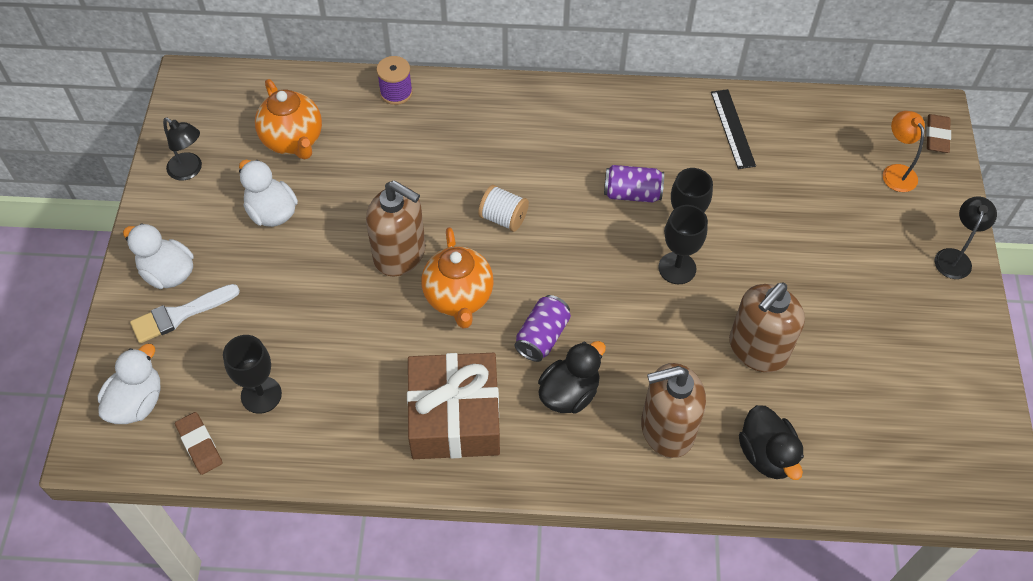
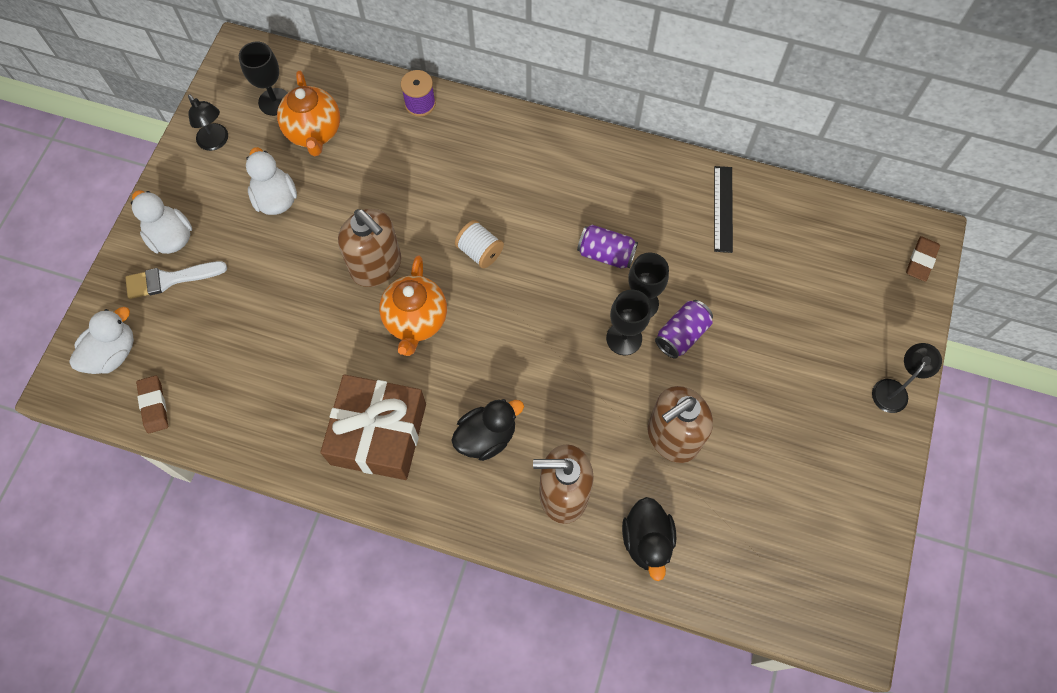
camera: 15 degrees right, 10 degrees up
black goblet [223,335,282,414] -> black goblet moved to [239,42,288,116]
purple can [515,295,571,362] -> purple can moved to [655,300,713,359]
orange lamp [883,111,925,192] -> none

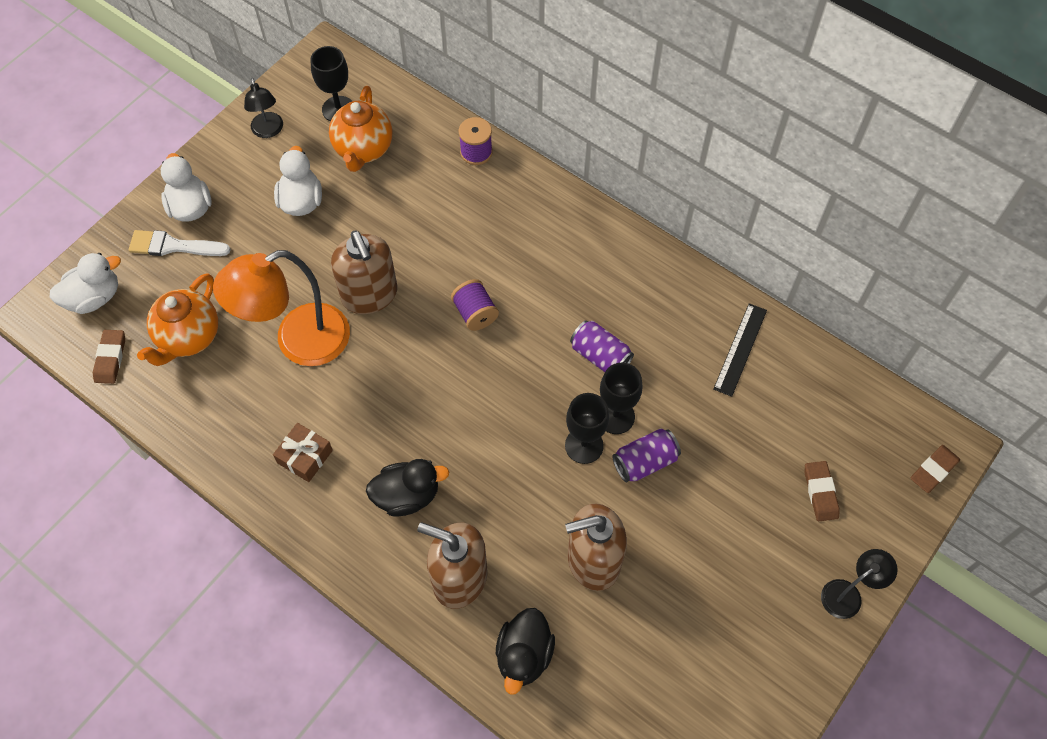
camera: 20 degrees right, 5 degrees down
brown gift [320,374,426,480] -> brown gift [273,423,333,482], size x0.48
orange teapot [379,255,447,356] -> orange teapot moved to [137,273,218,366]
white spool [455,220,504,268] -> purple spool [451,279,499,331]
none -> orange lamp [213,250,350,366]
none -> brown eraser [805,461,840,521]

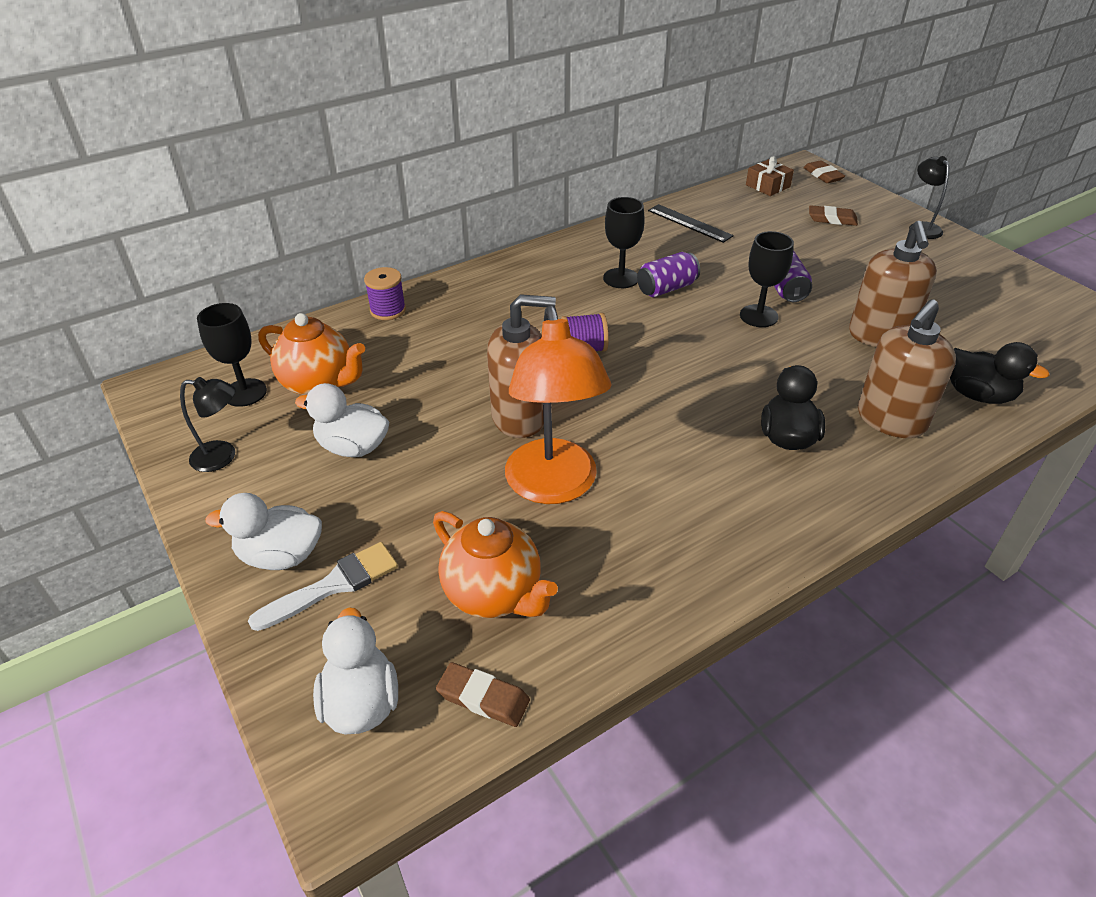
camera: 70 degrees left, 20 degrees down
white brush [129,230,231,256] -> white brush turned 150 degrees counterclockwise [248,542,398,631]
brown gift [273,423,333,482] -> brown gift moved to [746,156,794,196]
black goblet [600,363,643,434] -> black goblet moved to [603,197,645,288]

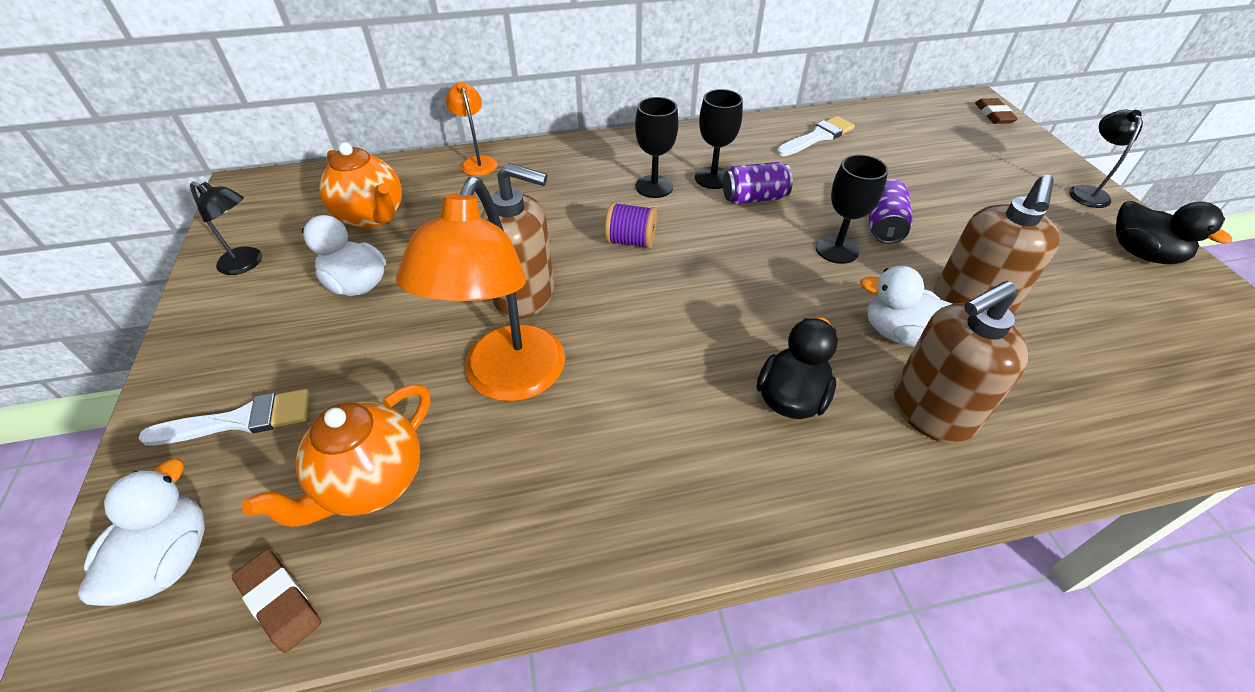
camera: 20 degrees right, 5 degrees up
black goblet [197,303,267,407] -> black goblet moved to [635,97,679,198]
white duck [205,493,322,570] -> white duck moved to [860,266,953,347]
purple spool [364,267,406,320] -> orange lamp [446,82,497,176]
orange teapot [433,511,558,618] -> orange teapot turned 60 degrees clockwise [242,384,431,527]
black ruler [648,204,734,243] -> white brush [777,116,855,156]
brown gift [746,156,794,196] -> none
brown eraser [809,205,858,226] -> none
black duck [950,342,1050,404] -> black duck moved to [1116,201,1232,264]

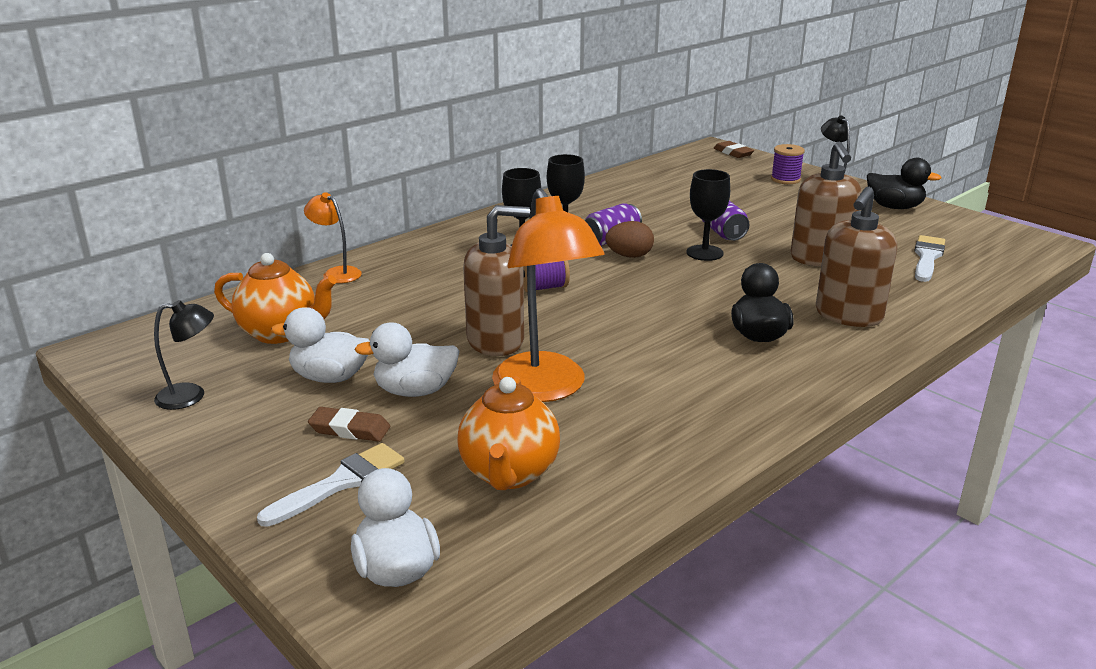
camera: 30 degrees left, 20 degrees down
brown eraser [232,550,321,653] -> brown eraser moved to [308,407,390,442]
white brush [777,116,855,156] -> white brush moved to [914,235,945,282]
white duck [860,266,953,347] -> white duck moved to [354,323,460,397]
none -> brown egg [605,221,654,258]
none -> purple spool [771,144,805,184]

